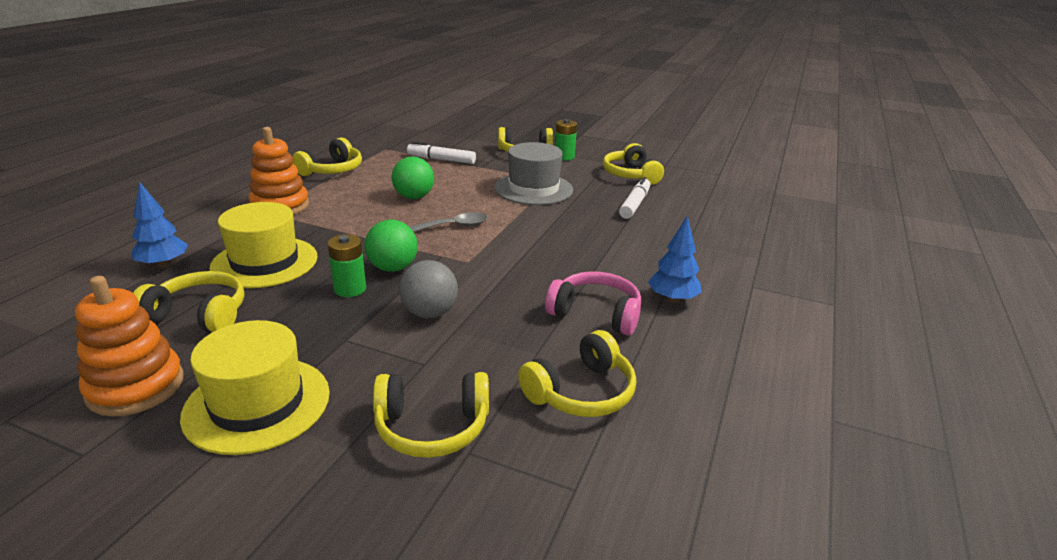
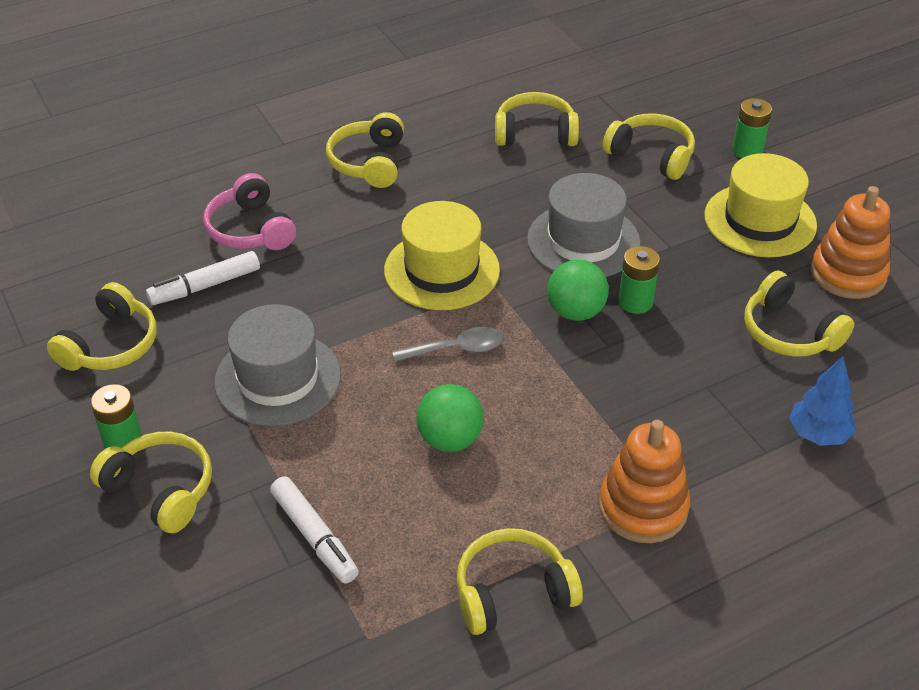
camera: 140 degrees left, 15 degrees up
yellow hat [209,202,318,288] -> yellow hat moved to [384,201,500,310]
grey ball [399,260,458,318] -> grey hat [527,173,641,277]
grey spoon [410,212,487,232] -> grey spoon turned 150 degrees clockwise [392,327,503,362]
pink headphones [545,271,642,335] -> pink headphones moved to [203,173,296,250]
blue tree [648,215,702,303] -> yellow headphones [326,112,404,188]
none -> green battery [732,98,772,158]

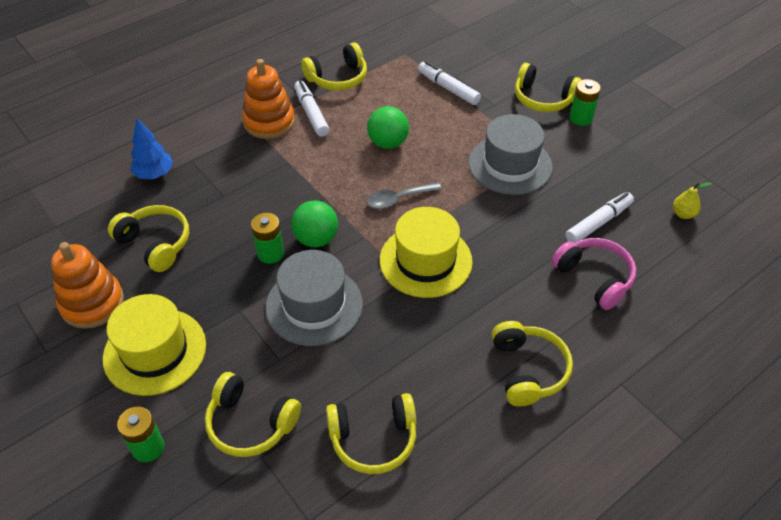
camera: 170 degrees right, 5 degrees up
yellow headphones [47,282,157,371] -> none
none -> white marker [294,80,329,137]
none -> yellow pear [673,182,712,219]

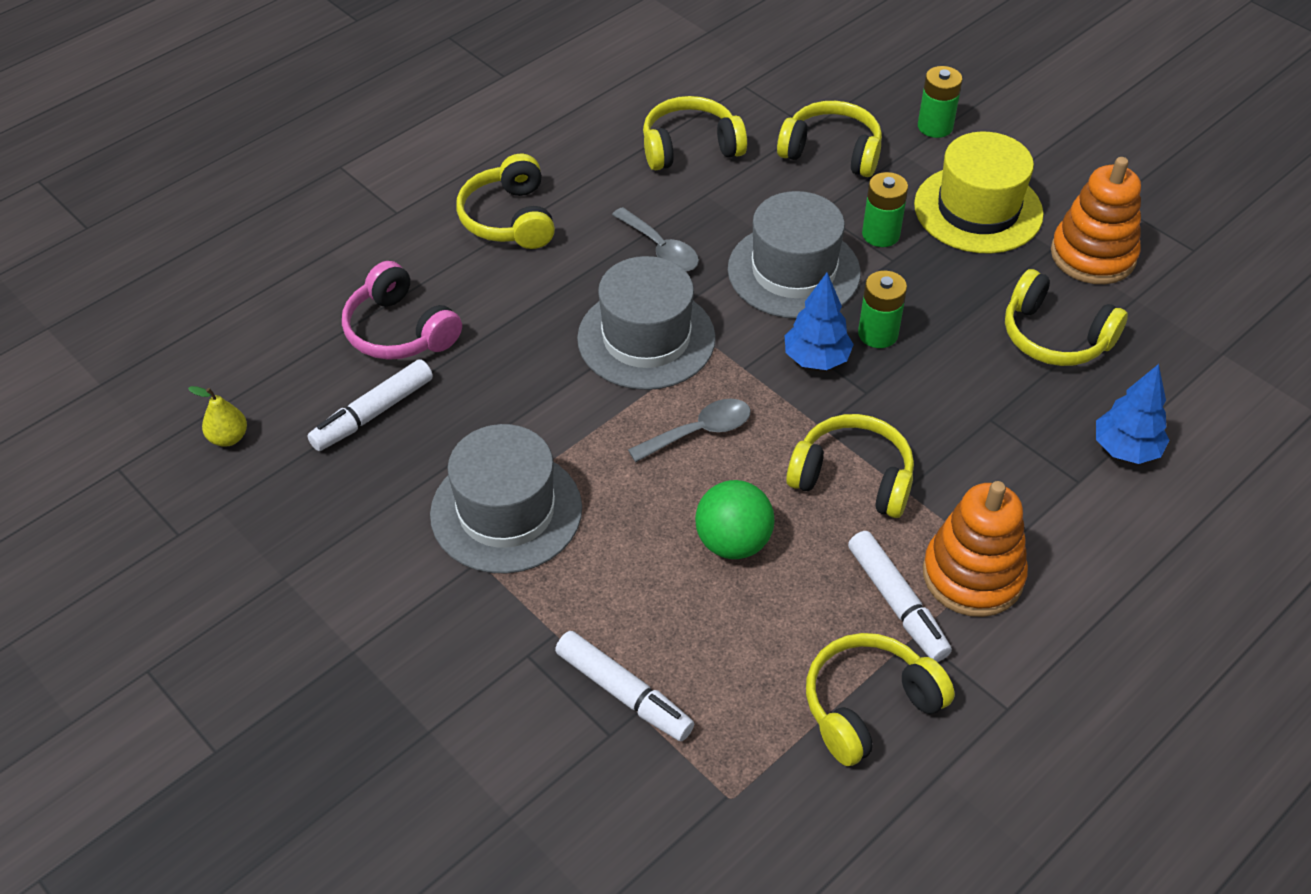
camera: 175 degrees right, 0 degrees up
green ball [291,201,338,247] -> blue tree [784,273,854,370]
yellow hat [380,207,473,298] -> grey hat [577,256,716,390]
yellow headphones [515,63,582,112] -> yellow headphones moved to [786,414,914,518]
green battery [570,79,601,126] -> green battery moved to [862,172,908,247]
none -> grey spoon [612,207,699,271]

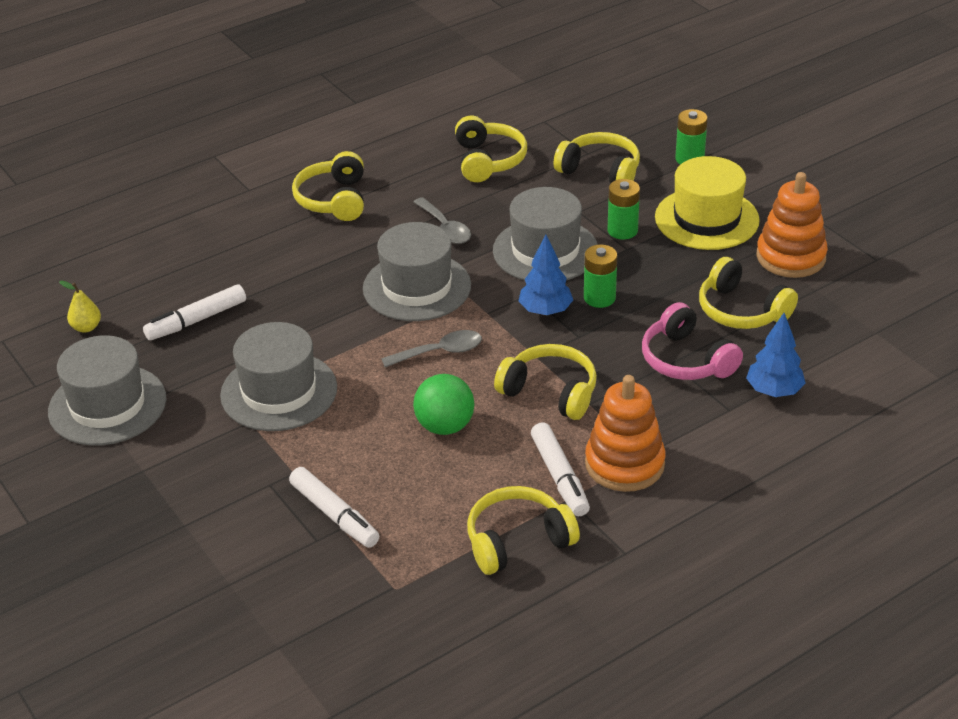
camera: 10 degrees right, 10 degrees down
pink headphones [342,261,462,360] -> pink headphones moved to [642,302,743,380]
yellow headphones [643,96,747,170] -> yellow headphones turned 90 degrees clockwise [455,116,527,182]
none -> grey hat [48,335,166,446]

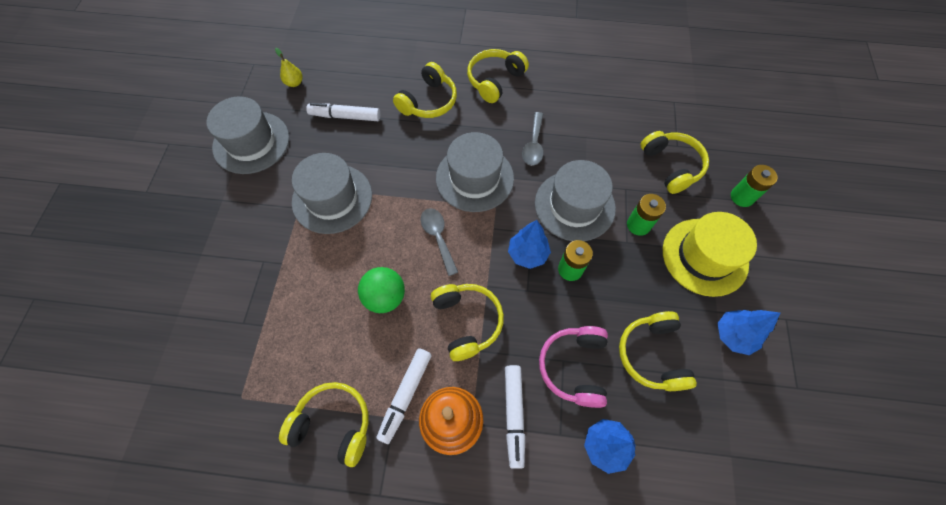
camera: 40 degrees right, 25 degrees up
white marker [289,467,379,548] -> white marker moved to [505,365,525,468]
grey spoon [381,330,482,367] -> grey spoon turned 135 degrees counterclockwise [421,208,458,276]
yellow headphones [455,116,527,182] -> yellow headphones moved to [393,62,457,118]
orange stacking toy [756,172,828,278] -> blue tree [718,310,780,355]

